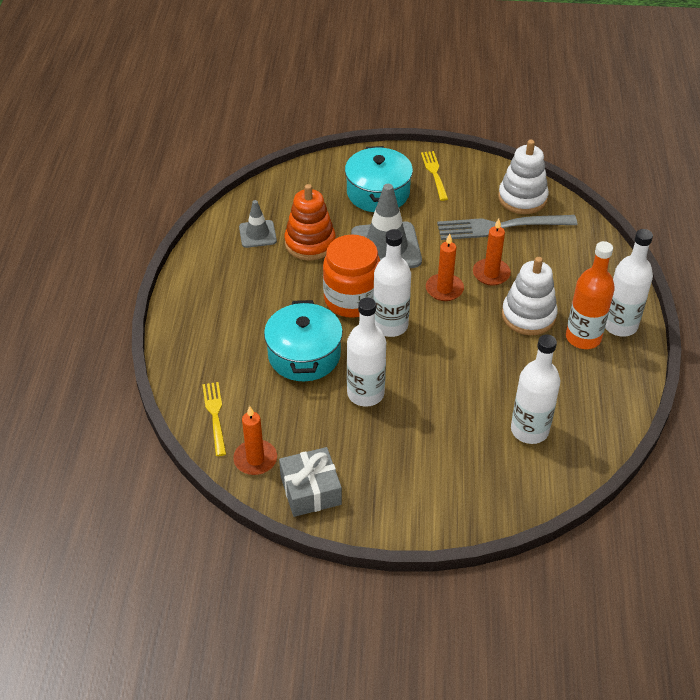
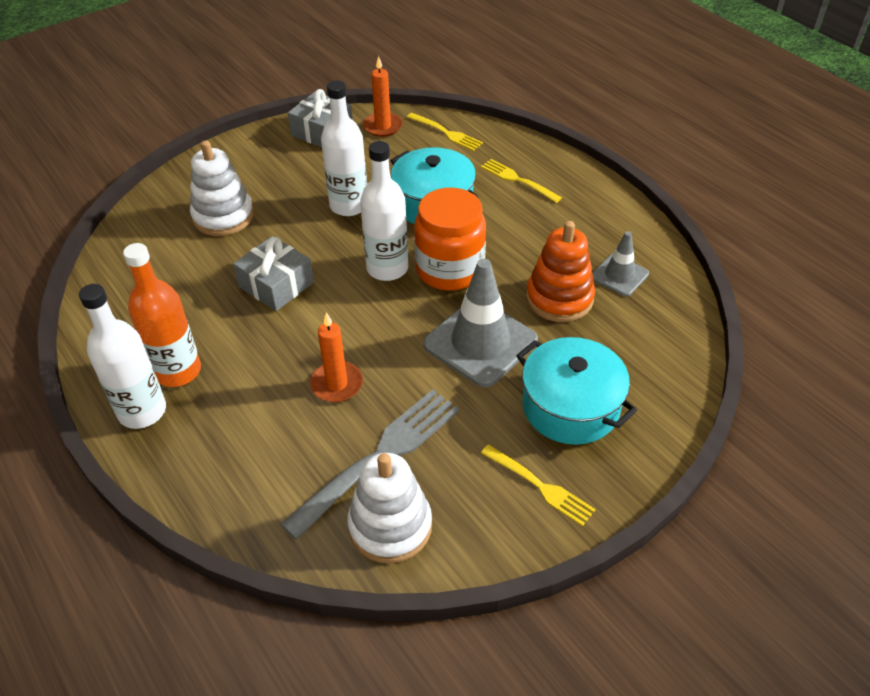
camera: 140 degrees right, 0 degrees up
orange candle [426,234,464,301] -> none
white stacking toy [502,257,558,335] -> white stacking toy moved to [190,140,254,236]
white bottle [511,335,560,444] -> none
none -> grey gift [233,236,314,311]
none -> yellow fork [481,159,562,203]

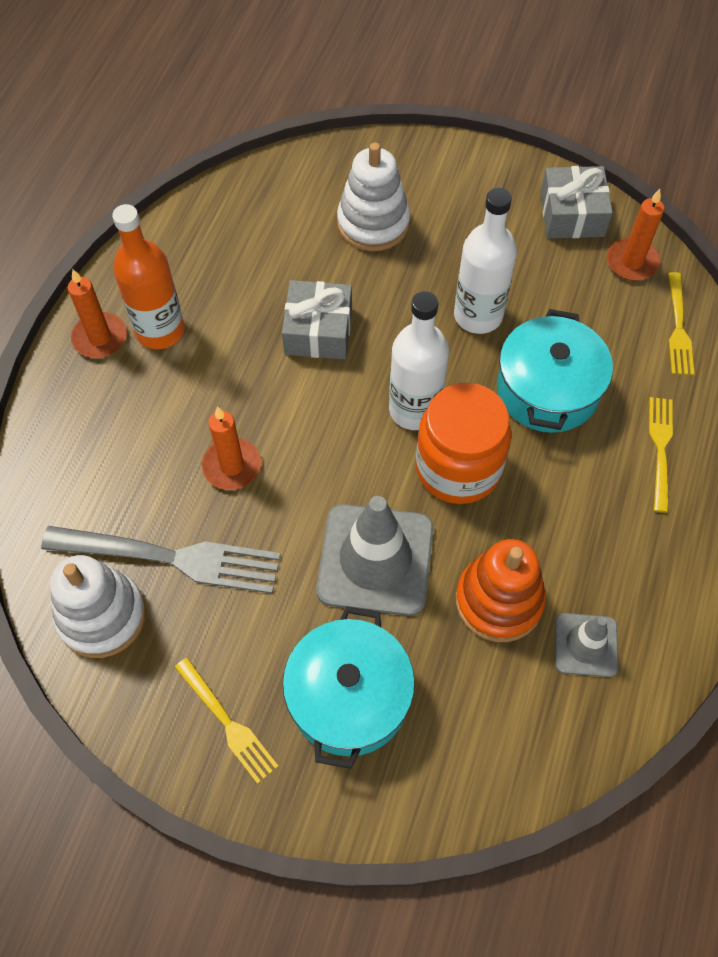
camera: 55 degrees right, 15 degrees up
white bottle [79,284,166,429] -> orange candle [68,269,127,358]
yellow fork [481,444,596,526] -> yellow fork turned 45 degrees counterclockwise [175,658,279,784]

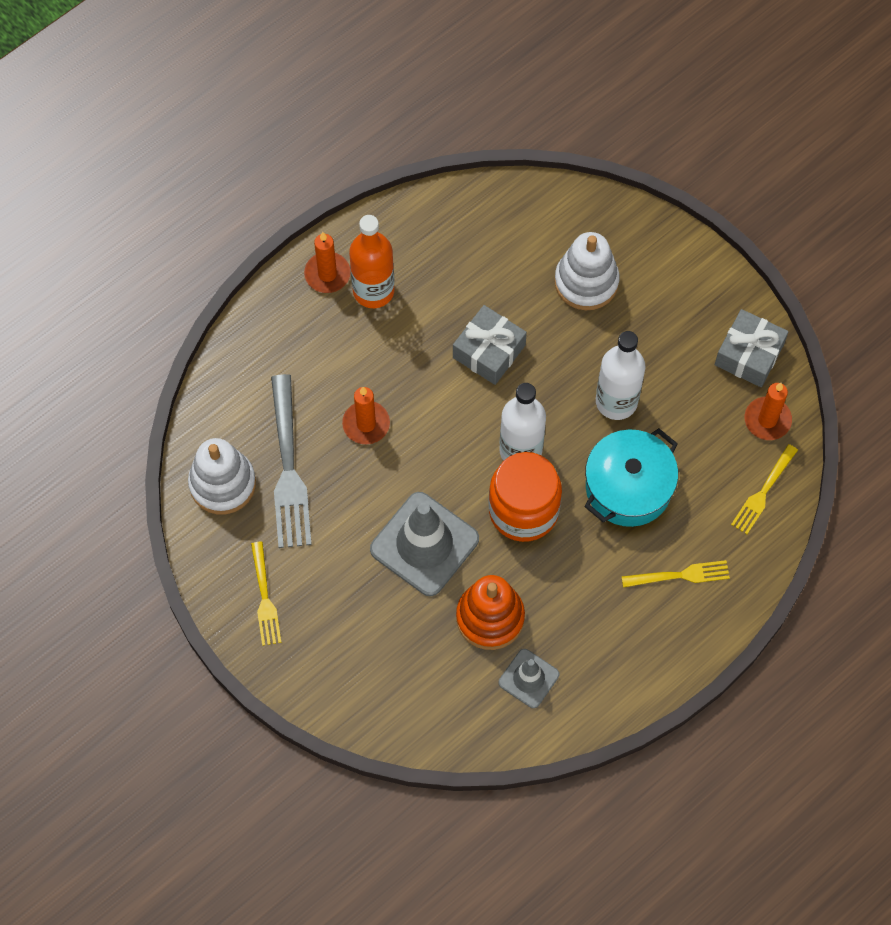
camera: 30 degrees right, 5 degrees up
grey fork [41,526,281,594] -> grey fork turned 45 degrees clockwise [271,374,312,548]
turquoise pot [283,606,415,769] -> none
yellow fork [649,397,673,513] -> yellow fork turned 45 degrees clockwise [621,560,730,588]

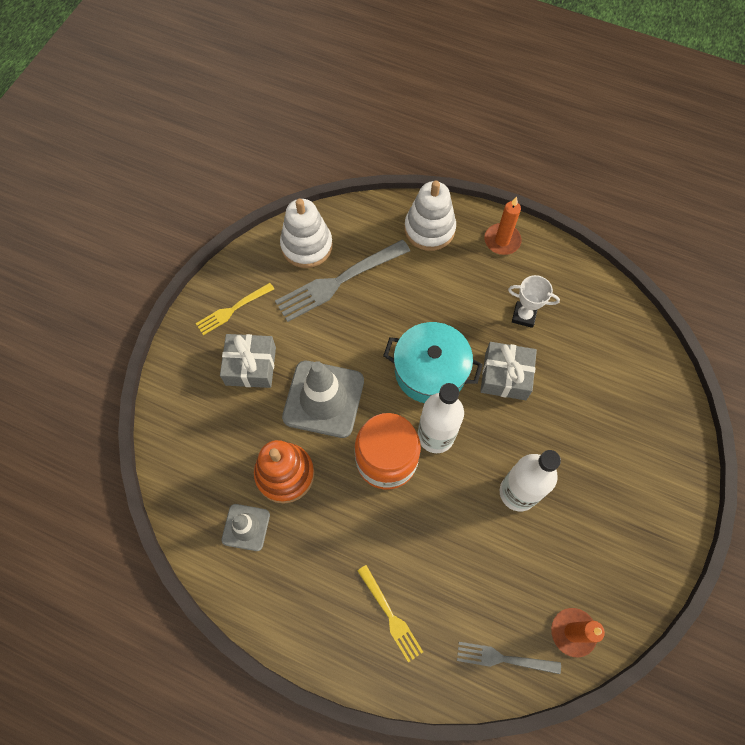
camera: 65 degrees right, 0 degrees up
orange candle [342,387,390,444] -> none
orange bottle [349,215,394,308] -> none
white stacking toy [554,232,620,310] -> white stacking toy moved to [404,181,456,251]
turquoise pot [584,428,678,527] -> turquoise pot moved to [383,322,483,403]
grey gift [715,309,788,387] -> grey gift moved to [220,334,276,388]
yellow fork [731,444,798,534] -> grey fork [457,642,561,674]
none -> white trophy [508,275,560,328]

